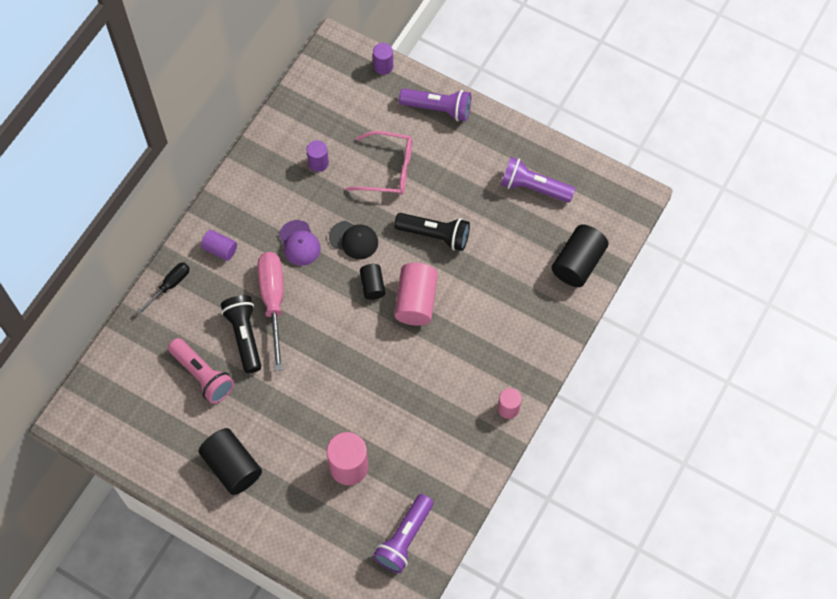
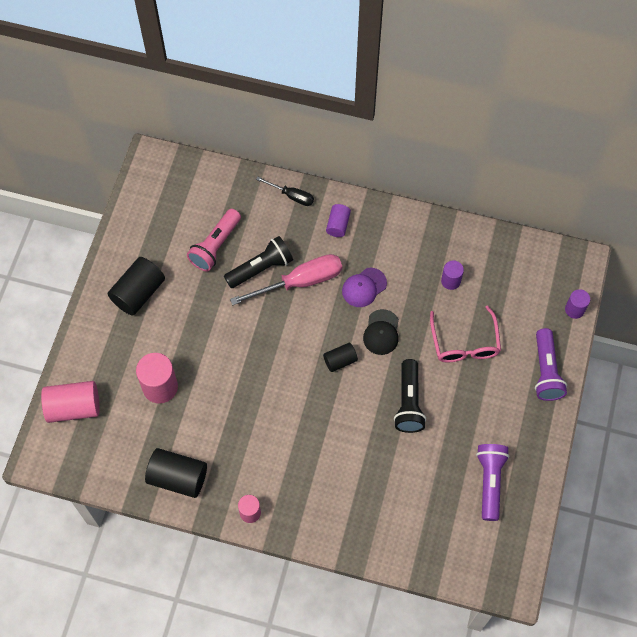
camera: 75 degrees right, 0 degrees up
purple flashlight [373,494,434,573] -> none
pink cylinder [394,263,438,326] -> pink cylinder moved to [41,381,100,423]
black cylinder [552,224,609,287] -> black cylinder moved to [145,448,207,498]

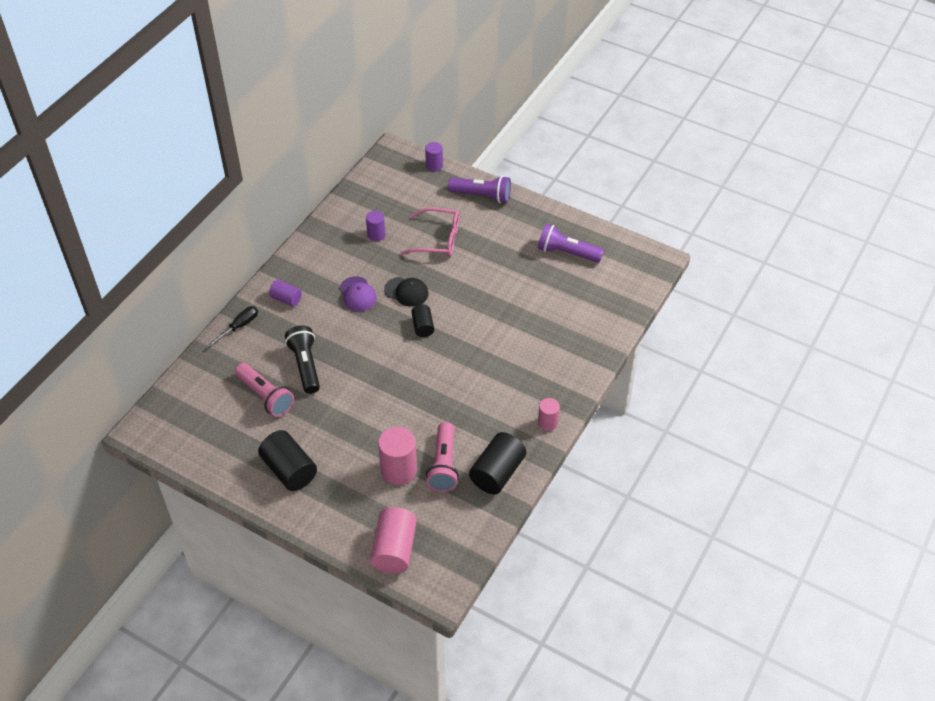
camera: 75 degrees left, 15 degrees down
pink screwdriver [230,254,342,305] -> none
black flashlight [394,359,426,433] -> none
none -> pink flashlight [426,422,459,492]

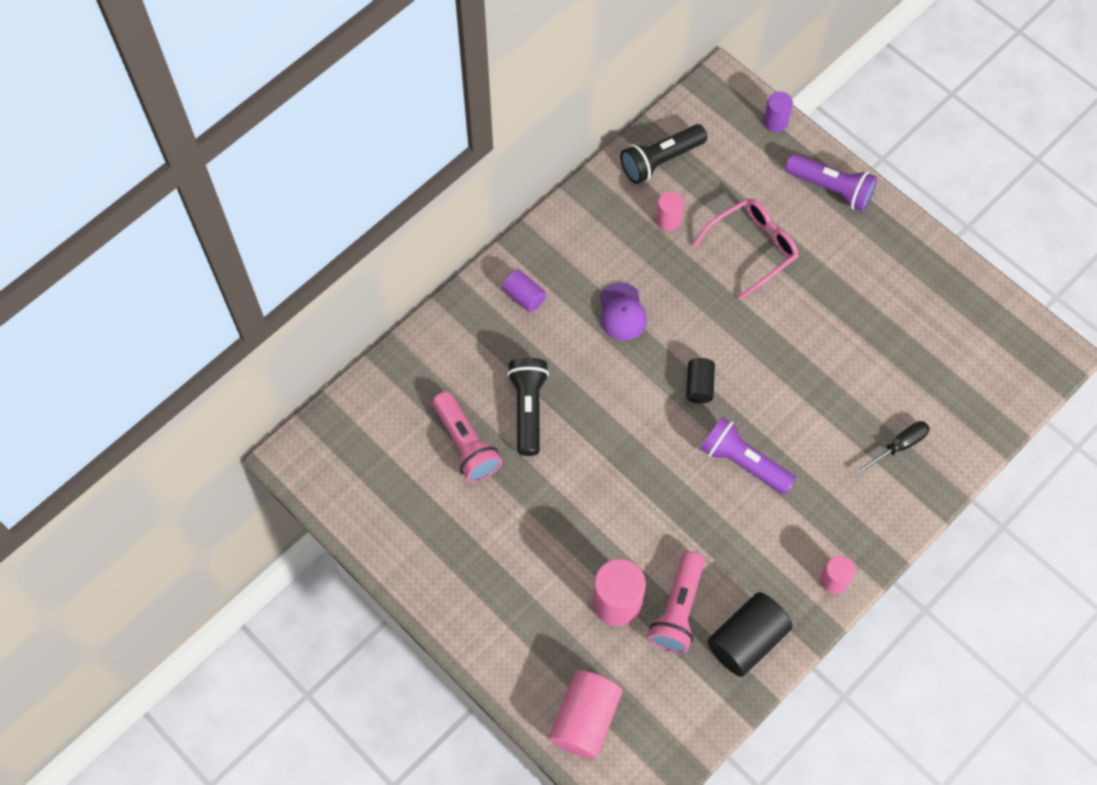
camera: 15 degrees right, 15 degrees up
black screwdriver [208,306,258,347] -> black screwdriver moved to [855,421,930,475]
black cylinder [258,430,317,491] -> none
purple cylinder [366,211,385,241] -> pink cylinder [656,191,684,231]
black cap [384,277,429,306] -> none
pink glasses [400,207,459,257] -> pink glasses turned 60 degrees counterclockwise [692,198,799,300]
purple flashlight [538,224,604,263] -> purple flashlight moved to [700,417,796,495]
none -> black flashlight [620,124,707,184]

